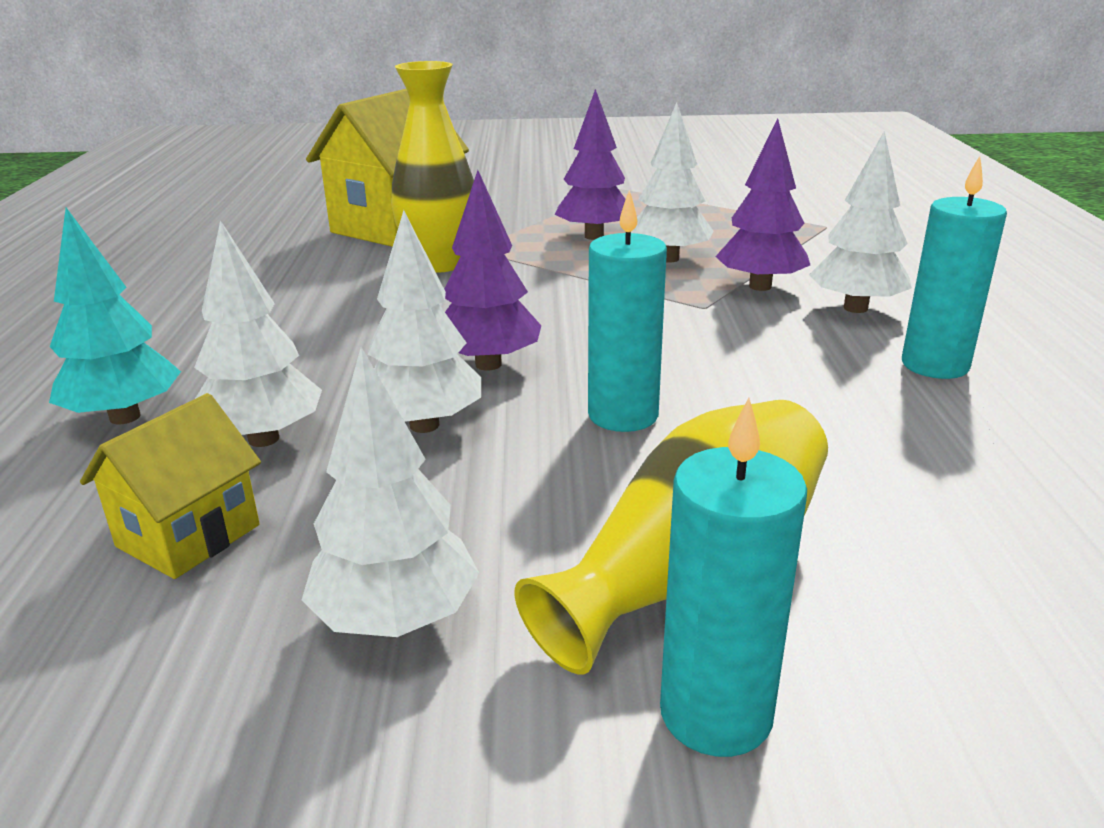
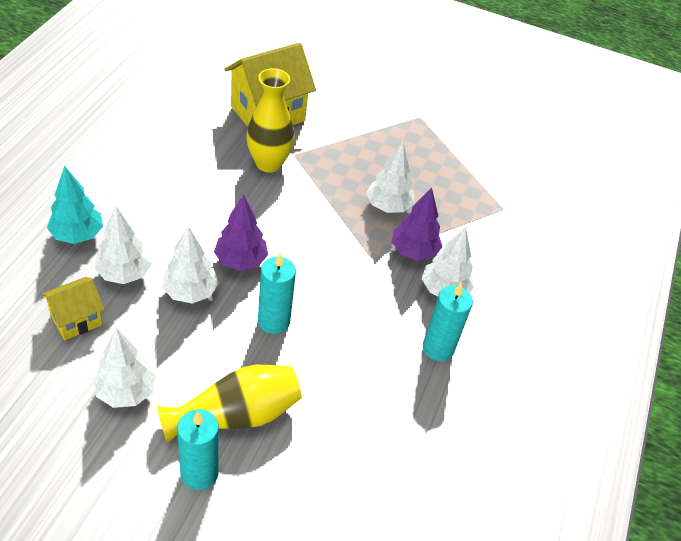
camera: 15 degrees right, 20 degrees up
purple tree [555,89,626,240] -> none

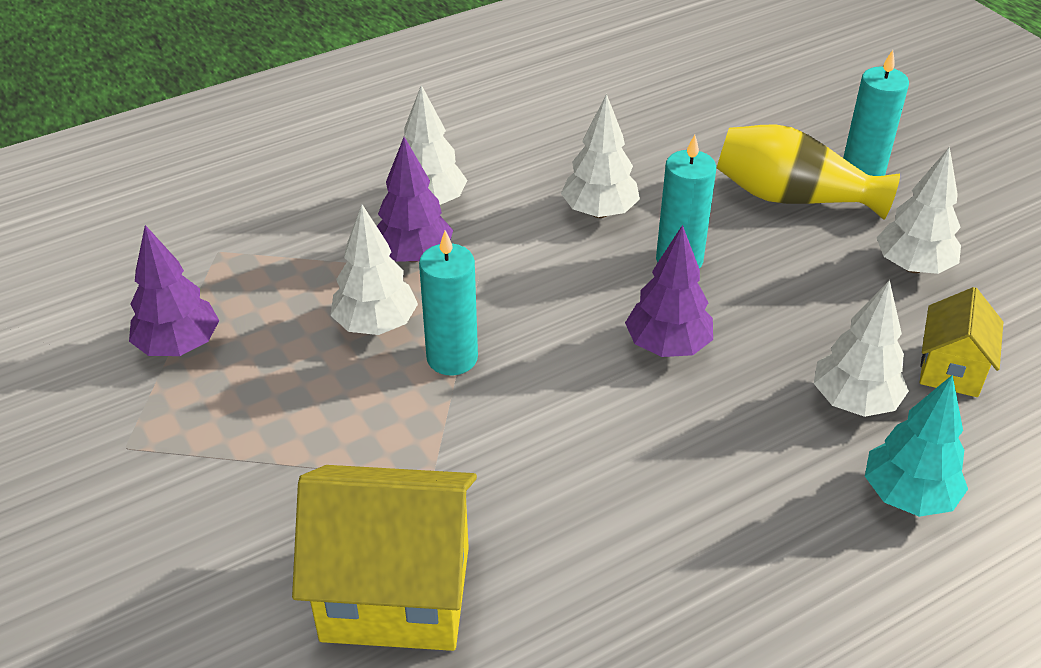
camera: 135 degrees left, 5 degrees down
yellow house [41,277,104,340] -> yellow house turned 75 degrees counterclockwise [919,287,1003,397]
white tree [162,226,219,304] -> white tree moved to [561,94,640,218]
yellow vase [246,68,295,173] -> none
turquoise candle [423,283,473,361] -> turquoise candle moved to [419,230,478,375]
none -> purple tree [129,225,219,356]

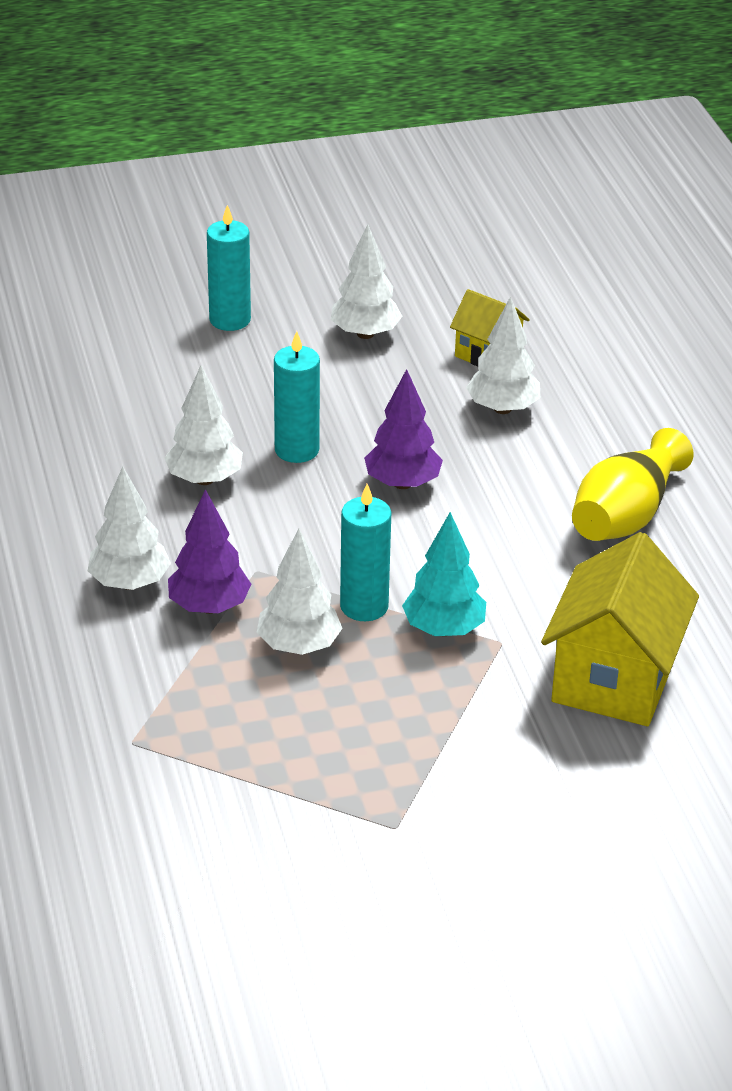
camera: 75 degrees left, 5 degrees down
purple tree [129,225,219,356] -> none
yellow vase [717,124,900,220] -> yellow vase moved to [572,428,694,541]
turquoise tree [865,375,968,517] -> turquoise tree moved to [402,512,486,636]

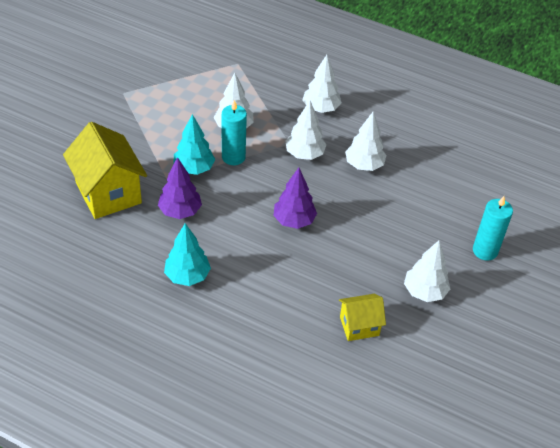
camera: 130 degrees right, 10 degrees up
purple tree [168,489,251,614] -> purple tree moved to [158,157,202,219]
turquoise candle [274,331,320,463] -> none
white tree [466,296,540,414] -> white tree moved to [286,101,327,160]
yellow vase [572,428,694,541] -> turquoise tree [164,223,211,286]

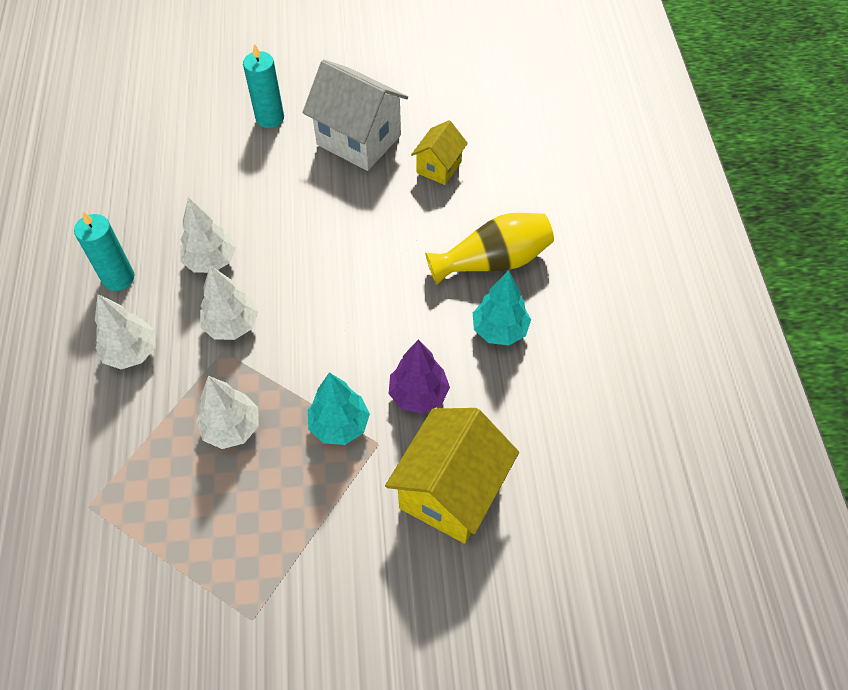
camera: 120 degrees left, 10 degrees up
turquoise candle [222,100,247,165] -> turquoise candle moved to [74,212,134,291]
purple tree [273,168,317,229] -> none
yellow house [339,294,386,341] -> yellow house turned 75 degrees clockwise [411,120,468,185]
white tree [404,240,450,302] -> white house [303,59,408,171]
none -> yellow vase [425,213,554,285]

